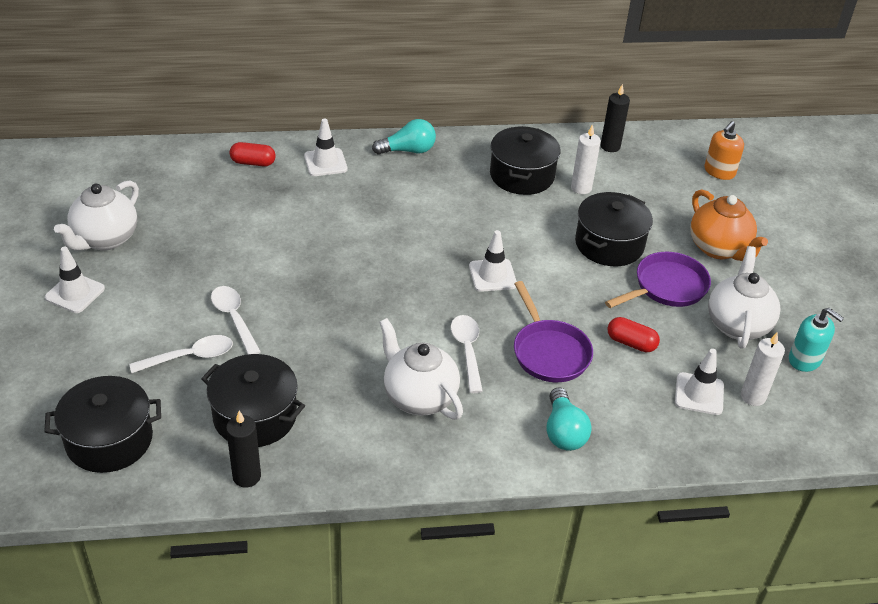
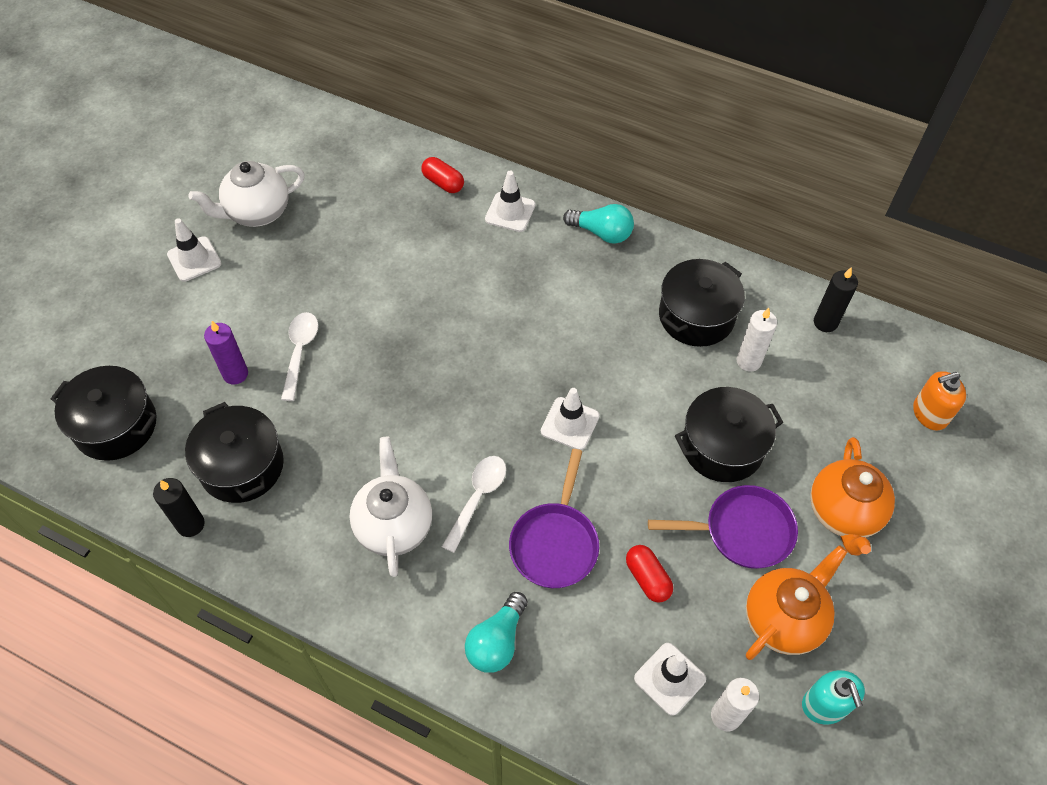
camera: 35 degrees right, 15 degrees up
white spoon [129,335,233,373] -> purple candle [204,321,248,385]
white teapot [708,246,780,349] -> orange teapot [746,545,847,660]

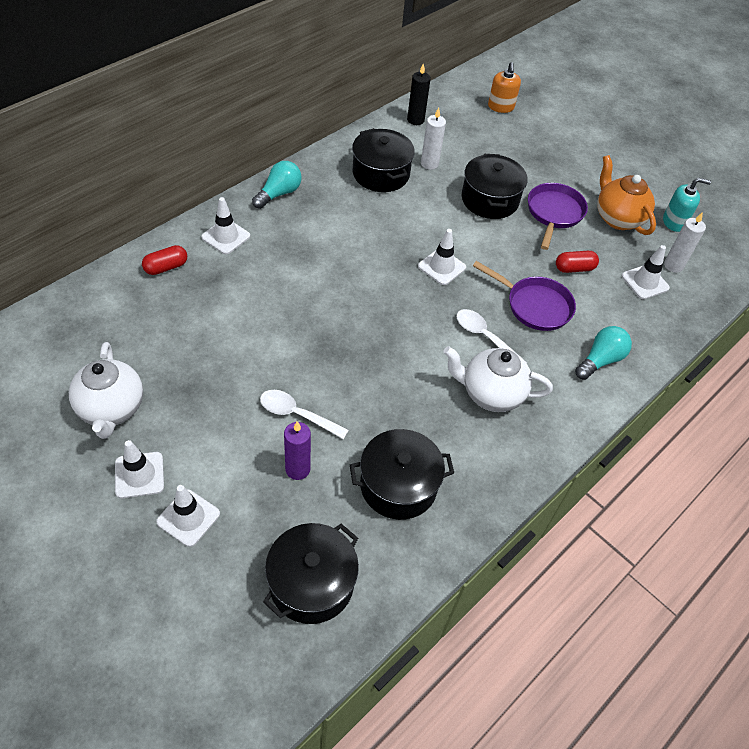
camera: 75 degrees left, 5 degrees down
black candle [153,478,205,537] -> none
turquoise light bulb [465,592,528,673] -> turquoise light bulb turned 90 degrees counterclockwise [575,326,632,380]
orange teapot [810,437,895,555] -> none
none -> white traffic cone [156,485,220,547]

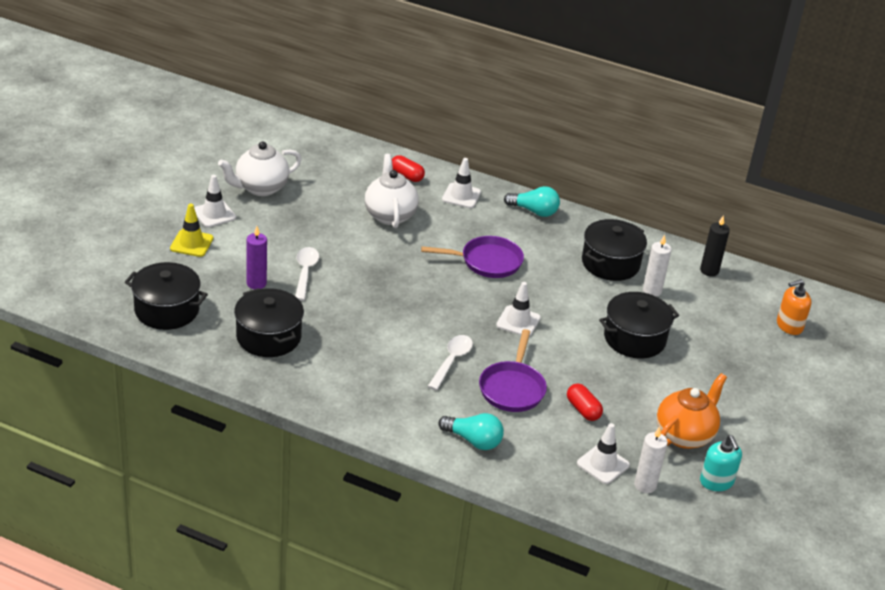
camera: 70 degrees right, 15 degrees down
white traffic cone [156,485,220,547] -> yellow traffic cone [170,204,213,257]
white teapot [443,346,553,412] -> white teapot moved to [365,154,419,228]
purple pan [528,183,588,250] -> purple pan moved to [421,236,524,278]

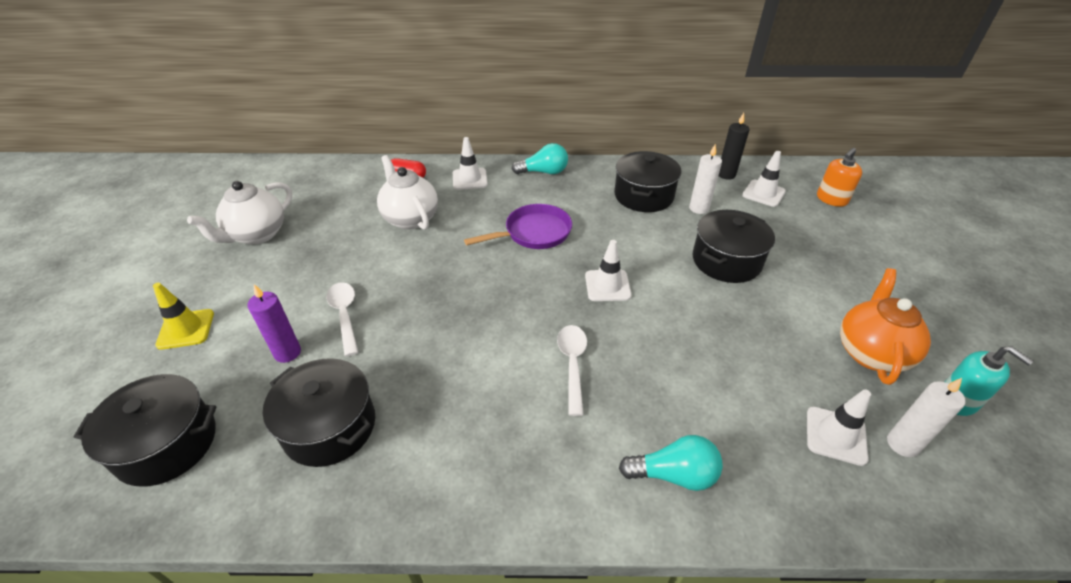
camera: 20 degrees left, 5 degrees up
white traffic cone [194,175,236,227] -> white traffic cone moved to [742,151,786,207]
purple pan [479,329,547,412] -> none
red capsule [567,383,603,421] -> none

